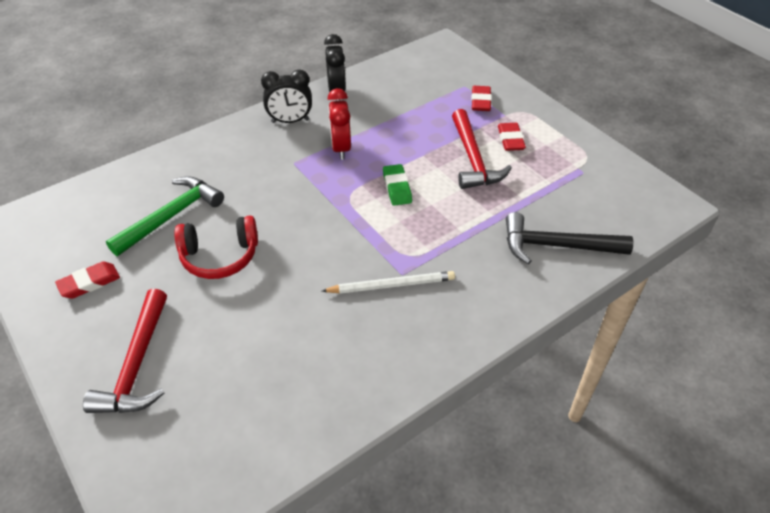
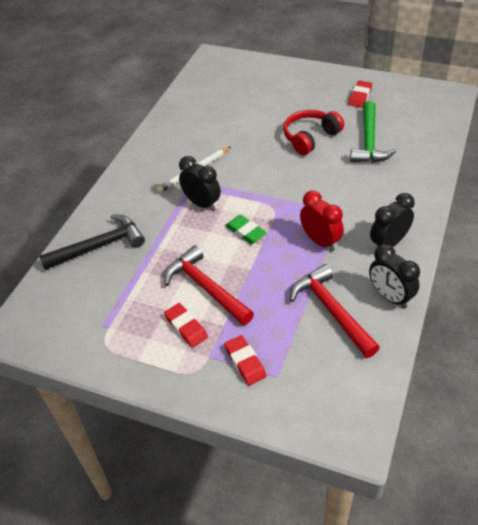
camera: 150 degrees right, 0 degrees up
red hammer [83,289,167,413] -> red hammer moved to [290,264,380,358]
none -> black clock [179,156,221,211]

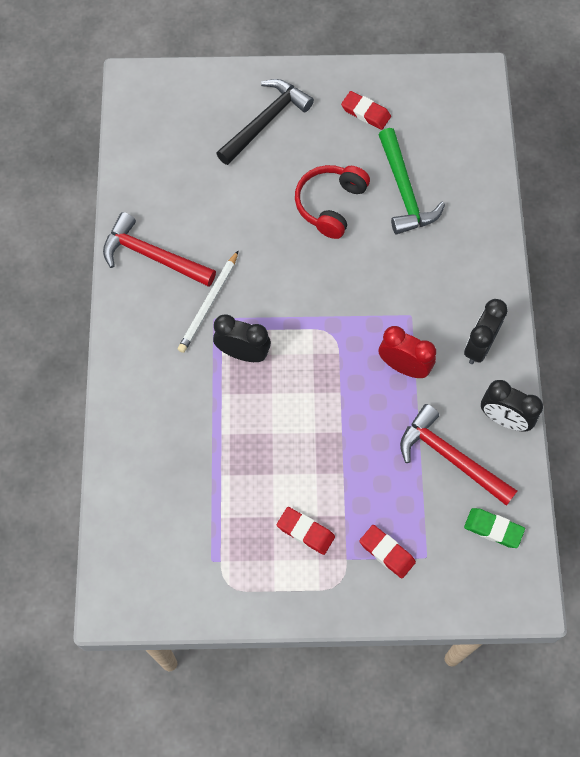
camera: 25 degrees left, 20 degrees up
black hammer [39,215,145,270] -> black hammer moved to [216,79,314,165]
red hammer [164,245,254,325] -> red hammer moved to [103,212,216,287]
green eraser [225,215,267,244] -> green eraser moved to [464,508,525,548]
red eraser [348,81,372,108] -> red eraser turned 60 degrees counterclockwise [341,91,391,130]

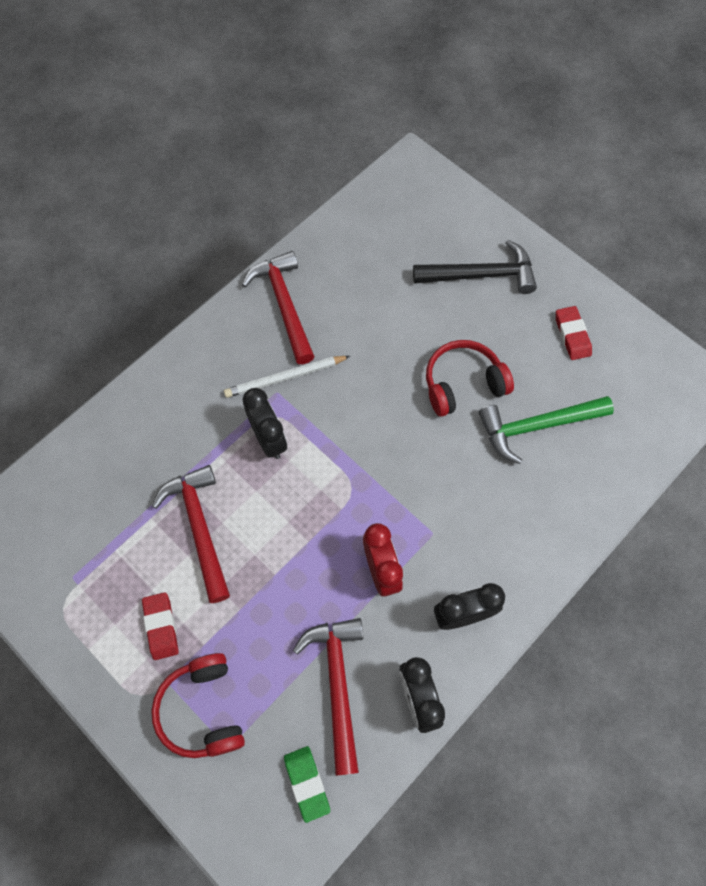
camera: 45 degrees right, 0 degrees up
red eraser [359,525,416,579] -> red headphones [151,653,245,758]
green hammer [379,128,445,234] -> green hammer turned 45 degrees clockwise [479,396,614,464]
none -> red hammer [152,465,230,603]

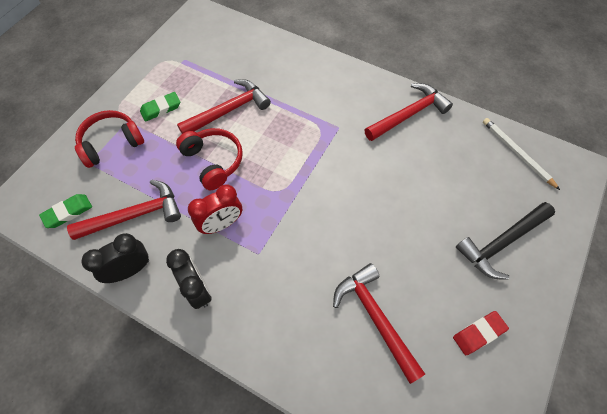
camera: 75 degrees right, 5 degrees down
red eraser [142,592,179,660] -> green eraser [140,92,180,122]
white pencil [224,356,350,398] -> white pencil moved to [483,118,560,190]
black clock [243,388,287,459] -> none
black hammer [413,240,537,294] -> black hammer turned 75 degrees clockwise [456,202,555,280]
red headphones [426,340,514,417] -> red headphones moved to [176,128,243,190]
green hammer [479,396,614,464] -> red hammer [333,263,425,384]

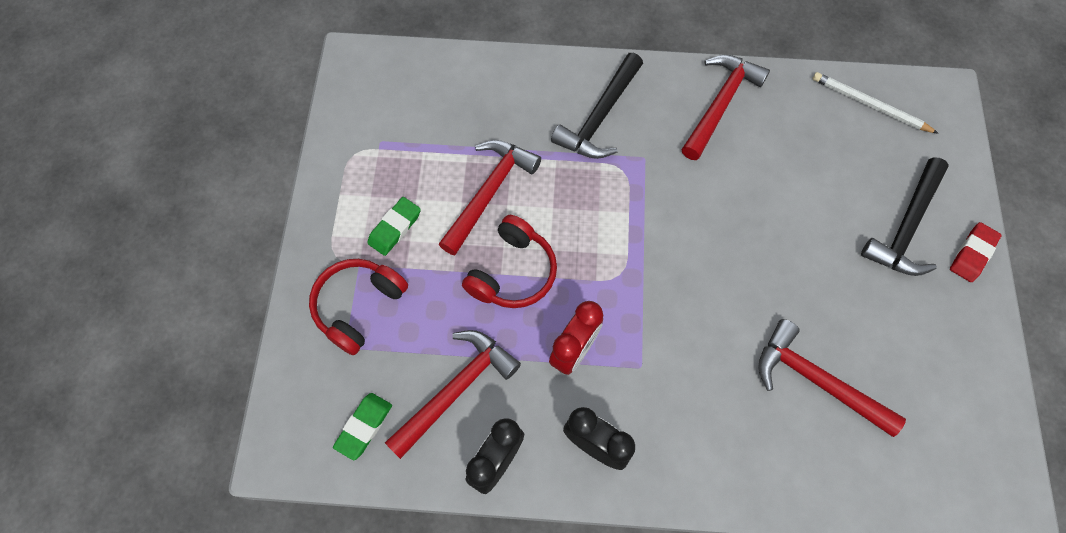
camera: 25 degrees left, 5 degrees up
red headphones [176,128,243,190] -> red headphones turned 90 degrees clockwise [462,215,557,308]
red eraser [453,311,509,355] -> red eraser moved to [950,222,1001,282]
none -> black hammer [551,53,643,159]

